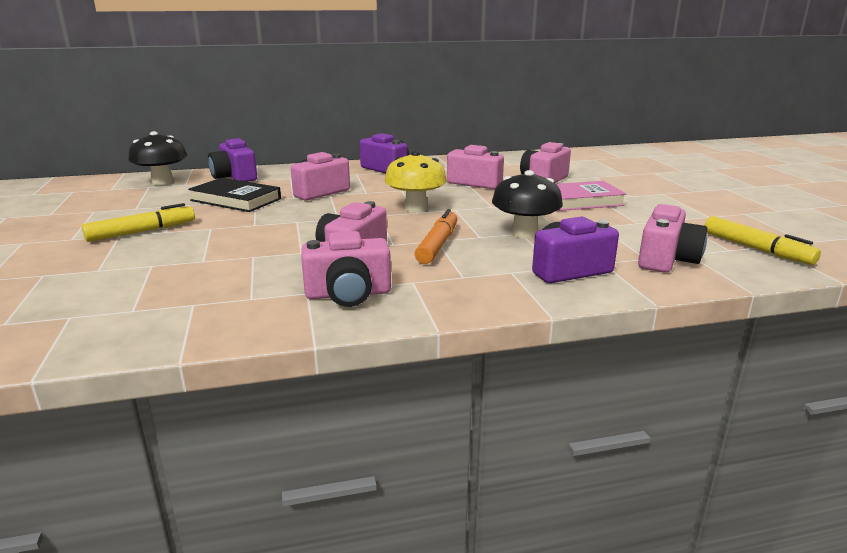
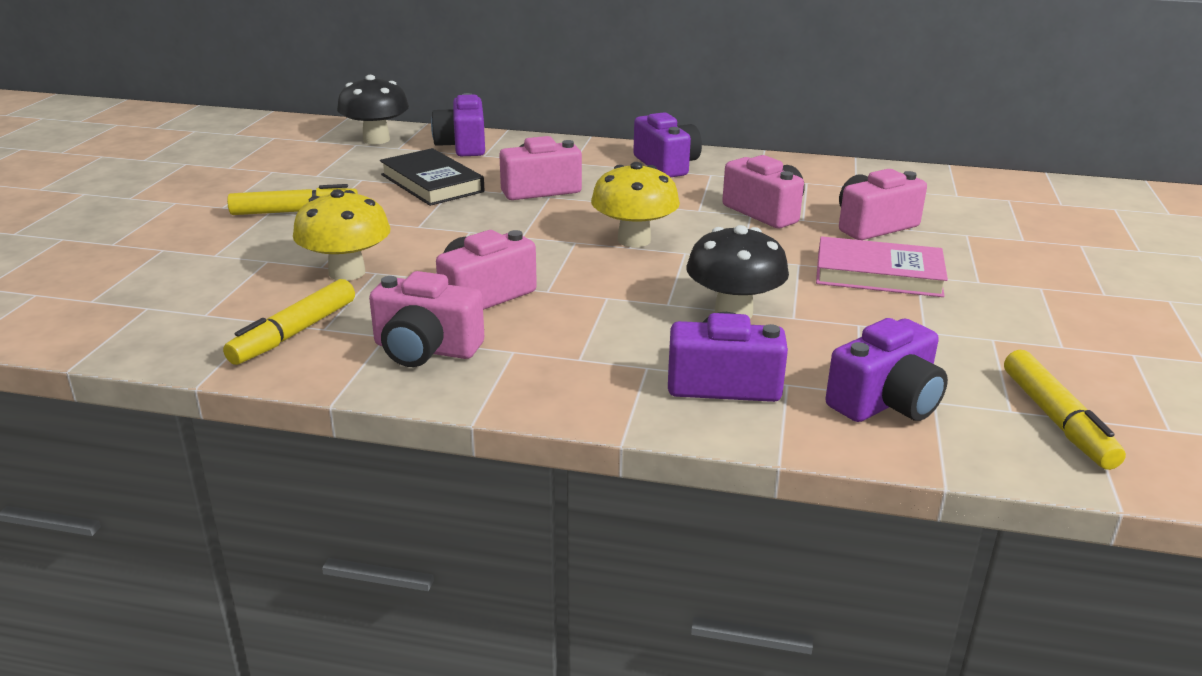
camera: 25 degrees right, 5 degrees up
orange marker [415,209,457,264] -> none
pink camera [638,204,708,273] -> purple camera [825,318,948,422]
none -> yellow marker [223,279,355,365]
none -> yellow mushroom [293,189,391,281]

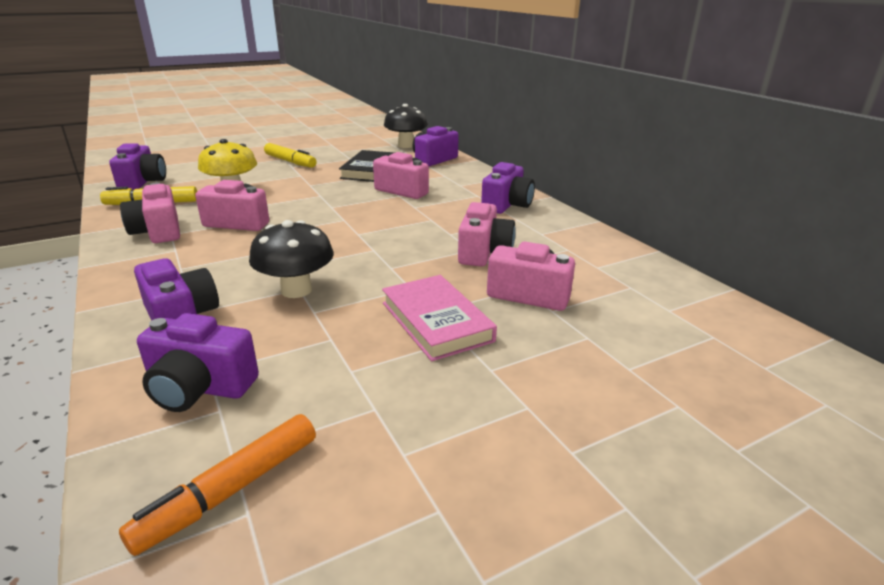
camera: 50 degrees right, 0 degrees up
yellow mushroom [591,162,680,247] -> none
yellow marker [1004,350,1126,470] -> orange marker [119,414,316,556]
none -> purple camera [109,143,166,190]

